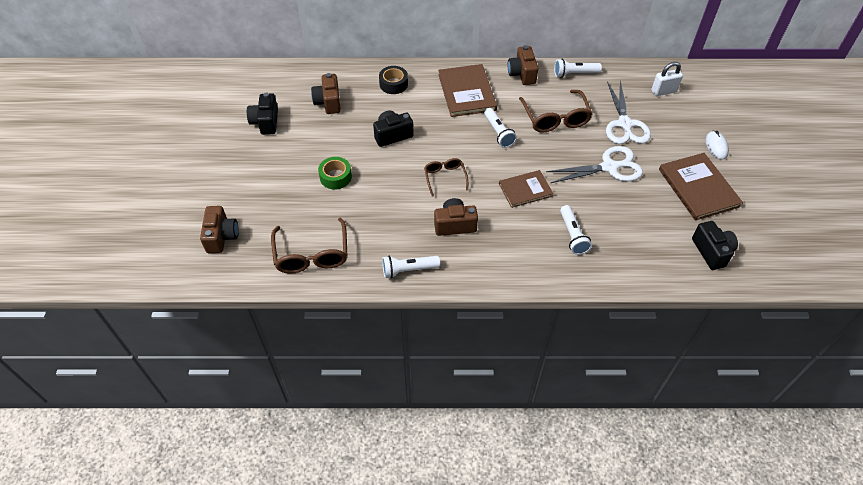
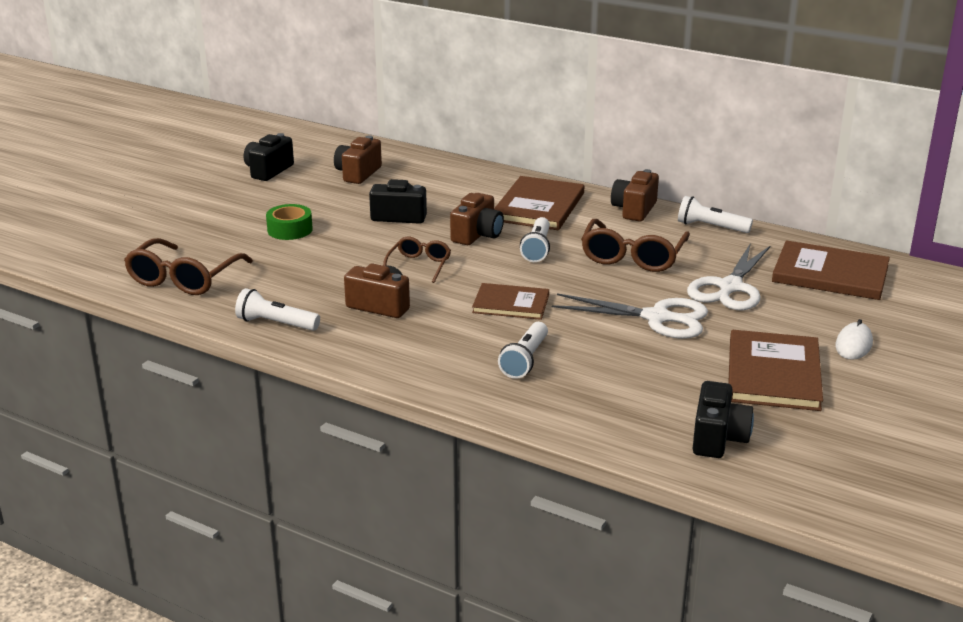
camera: 30 degrees right, 25 degrees down
brown camera [200,206,239,253] -> brown camera moved to [450,193,504,245]
black tape [379,66,408,94] -> none
white padlock [651,62,683,96] -> brown book [772,240,890,300]

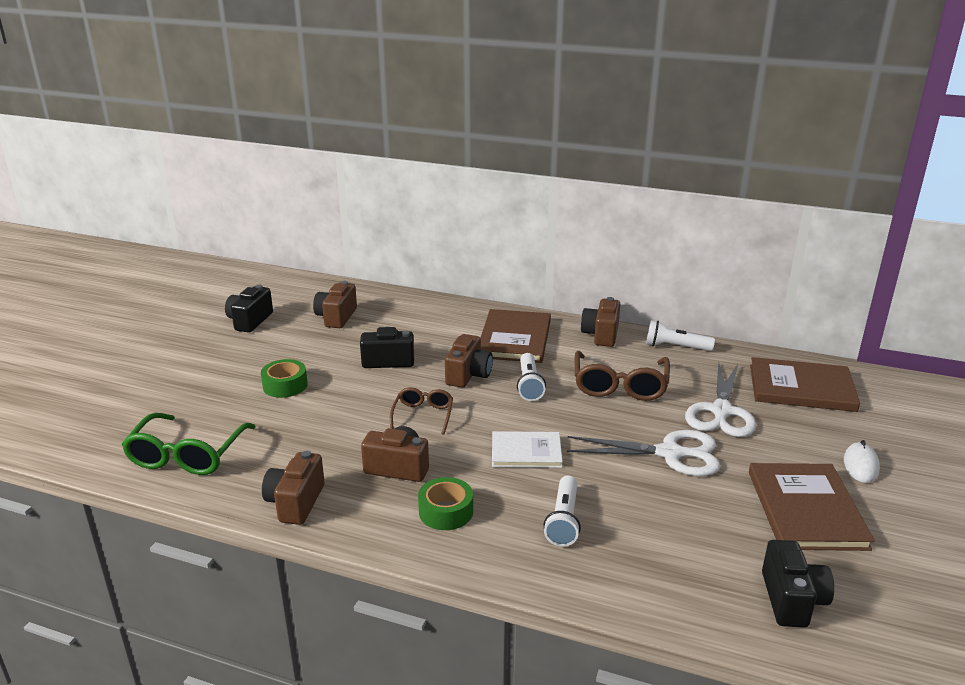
camera: 10 degrees left, 0 degrees up
brown glasses [124,238,253,295] -> green glasses [121,413,256,475]
white flashlight [235,288,320,331] -> brown camera [262,451,325,525]
brown book [472,283,549,320] -> white book [492,431,563,468]
none -> green tape [418,477,473,530]

